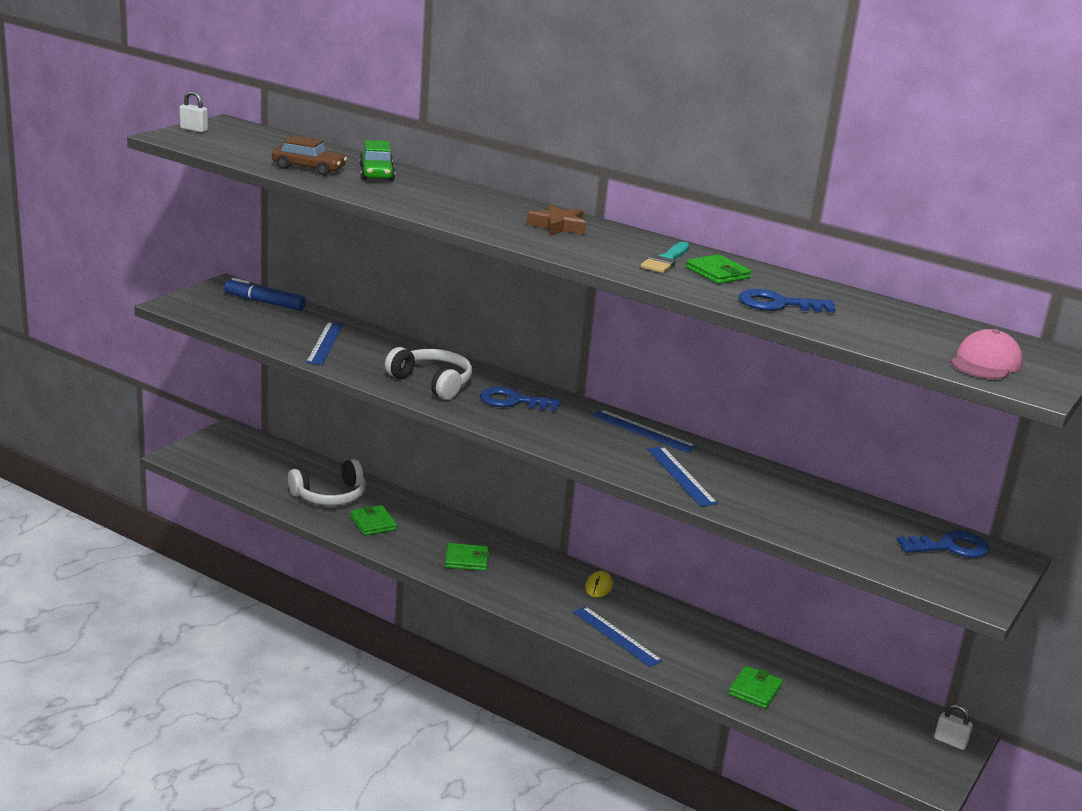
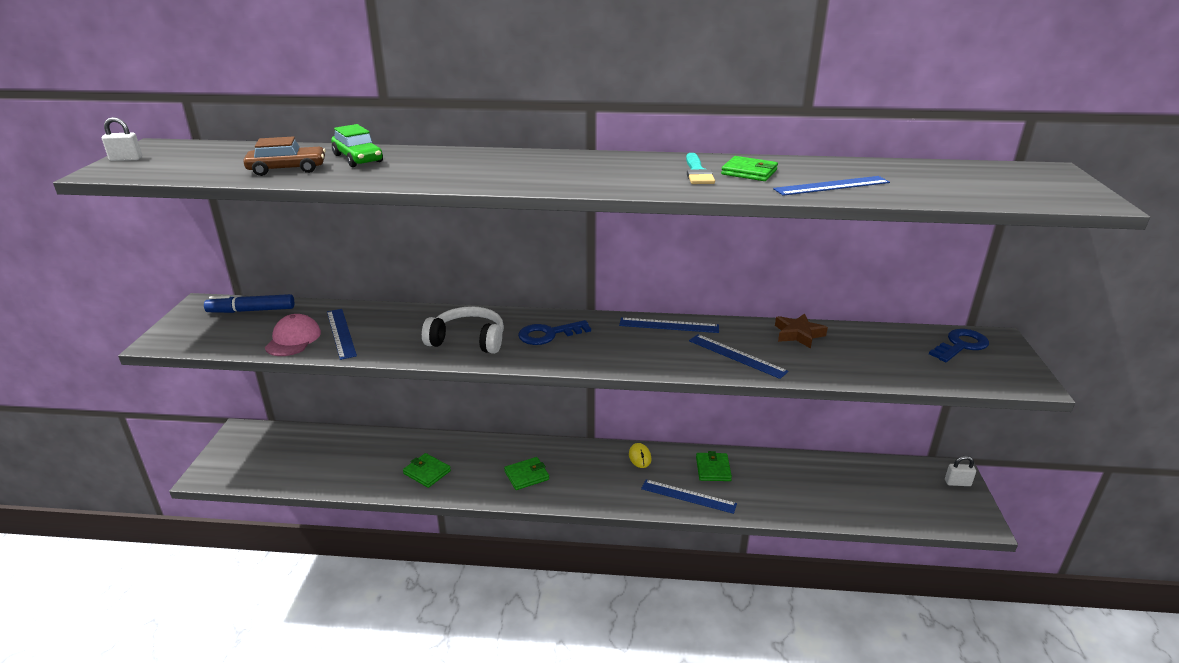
camera: 25 degrees left, 5 degrees up
white headphones [288,459,366,505] -> none
brown star [527,204,586,236] -> brown star moved to [775,314,828,349]
green wallet [728,666,783,709] -> green wallet moved to [696,451,732,481]
blue key [739,289,835,313] -> blue ruler [773,176,890,196]
pink cap [951,329,1023,379] -> pink cap moved to [265,314,321,356]

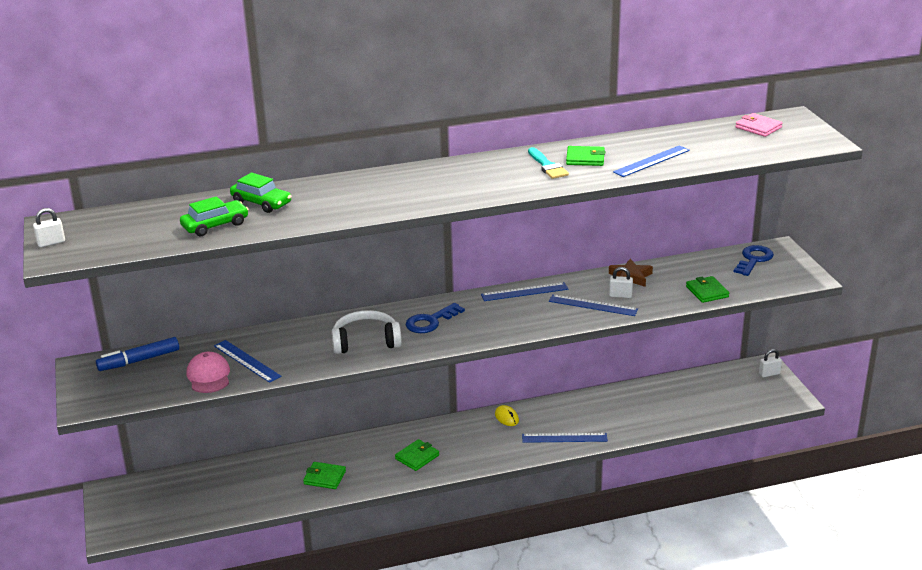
camera: 20 degrees left, 0 degrees up
brown car [243,136,326,176] -> green car [180,196,249,236]
green wallet [696,451,732,481] -> green wallet moved to [686,276,729,303]
none -> white padlock [609,267,633,298]
none -> pink wallet [735,113,782,137]

